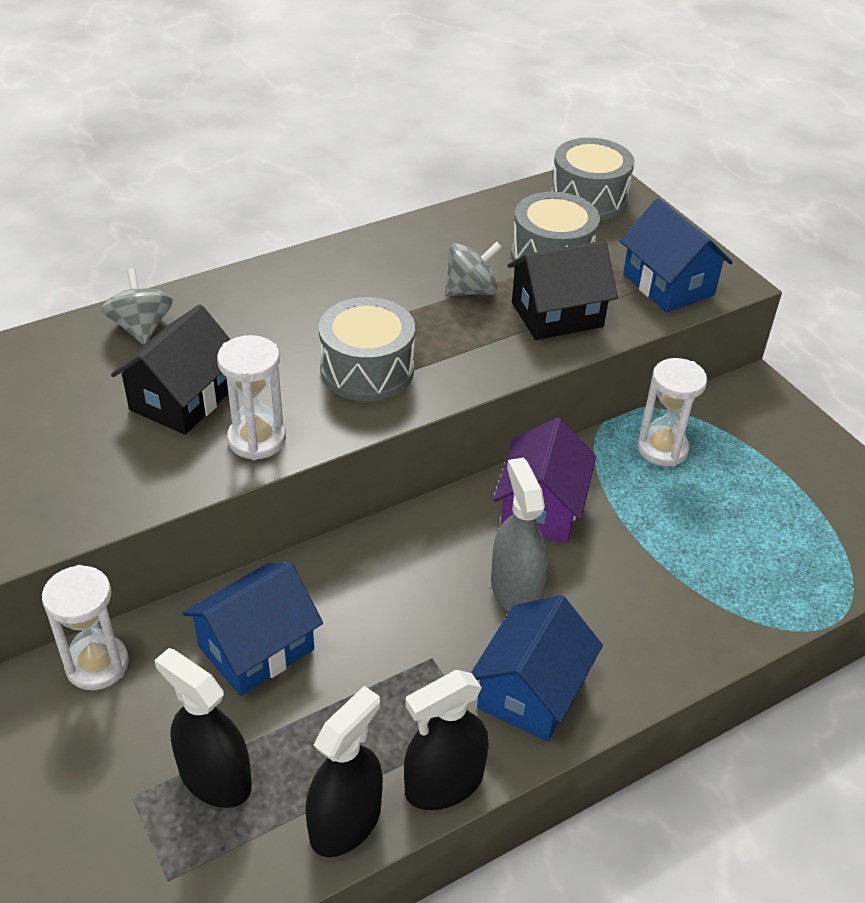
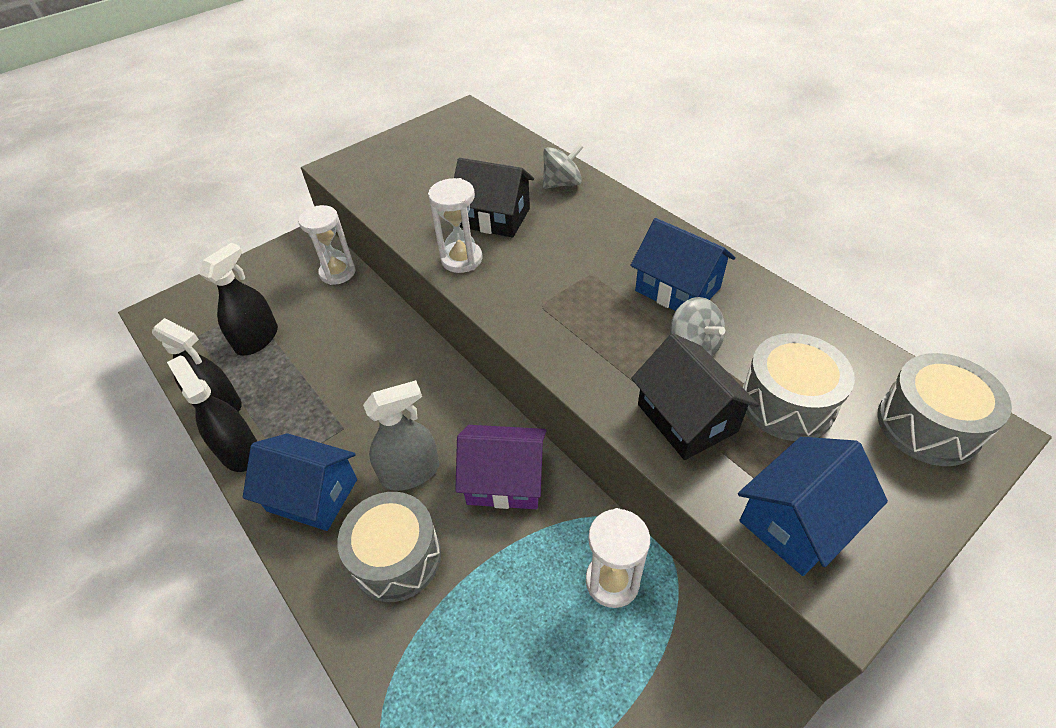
camera: 85 degrees right, 5 degrees up
blue house [183,562,323,696] -> blue house moved to [630,218,736,311]
grey drum [319,297,415,401] -> grey drum moved to [338,492,441,602]

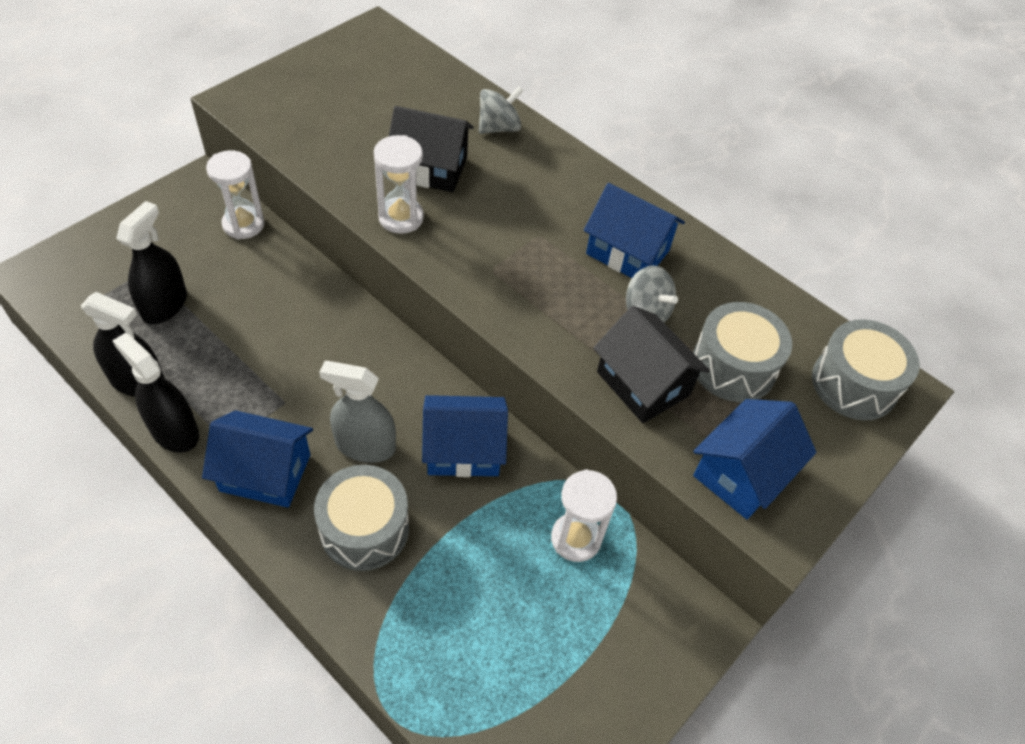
camera: 15 degrees left, 5 degrees up
grey spray bottle [363,380,439,491] -> grey spray bottle turned 135 degrees counterclockwise [319,361,396,463]
purple house [455,425,547,509] -> blue house [422,395,508,477]

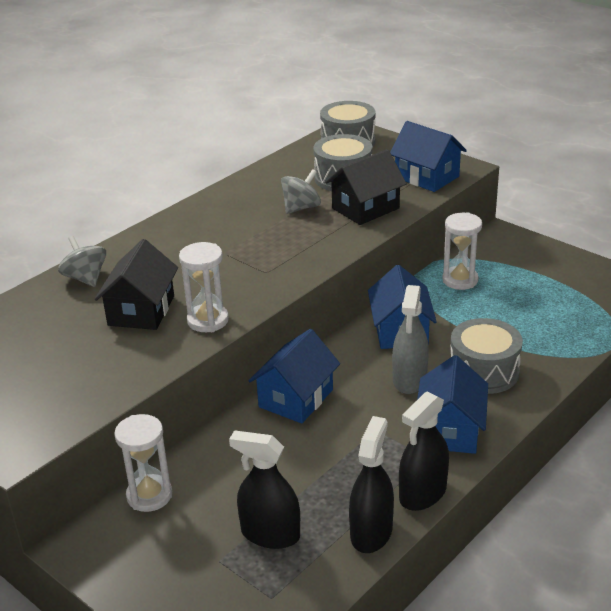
camera: 85 degrees left, 20 degrees down
blue house [584,183,685,278] -> blue house moved to [248,329,340,423]

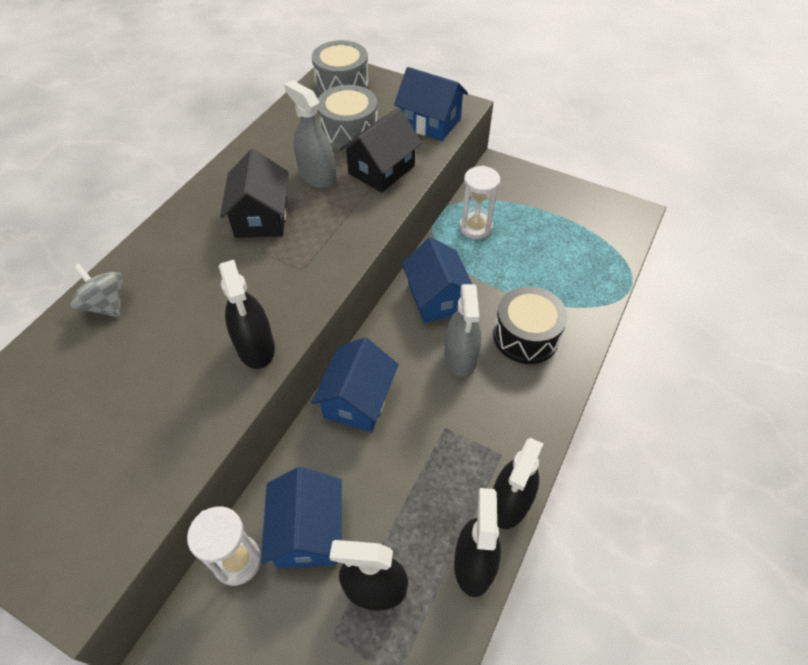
camera: 15 degrees left, 20 degrees up
black house [95,239,178,330] -> black house moved to [220,149,289,238]
white hourglass [179,242,229,332] -> black spray bottle [219,260,275,369]
grey spinning top [281,169,321,214] -> grey spray bottle [284,80,336,188]
blue house [417,355,488,454] -> blue house moved to [261,467,342,568]
grey drum [450,318,523,394] -> black drum [493,286,568,364]

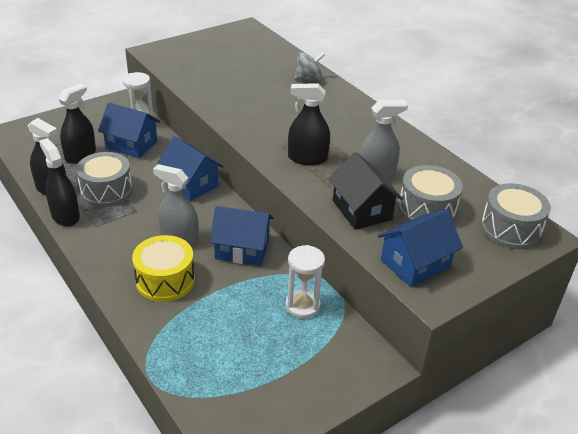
camera: 115 degrees right, 15 degrees down
black spray bottle [219,260,275,369] -> black spray bottle moved to [288,83,330,165]
black house [220,149,289,238] -> none
black drum [493,286,568,364] -> yellow drum [132,235,195,302]
none -> grey drum [76,152,133,207]

